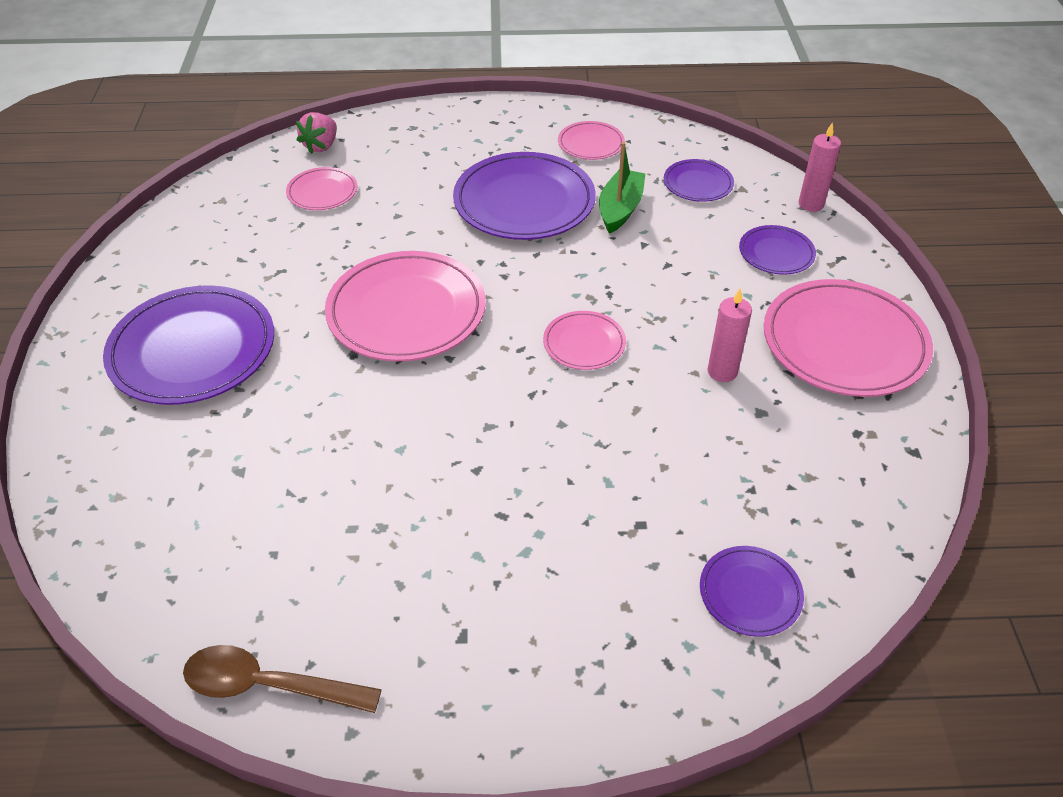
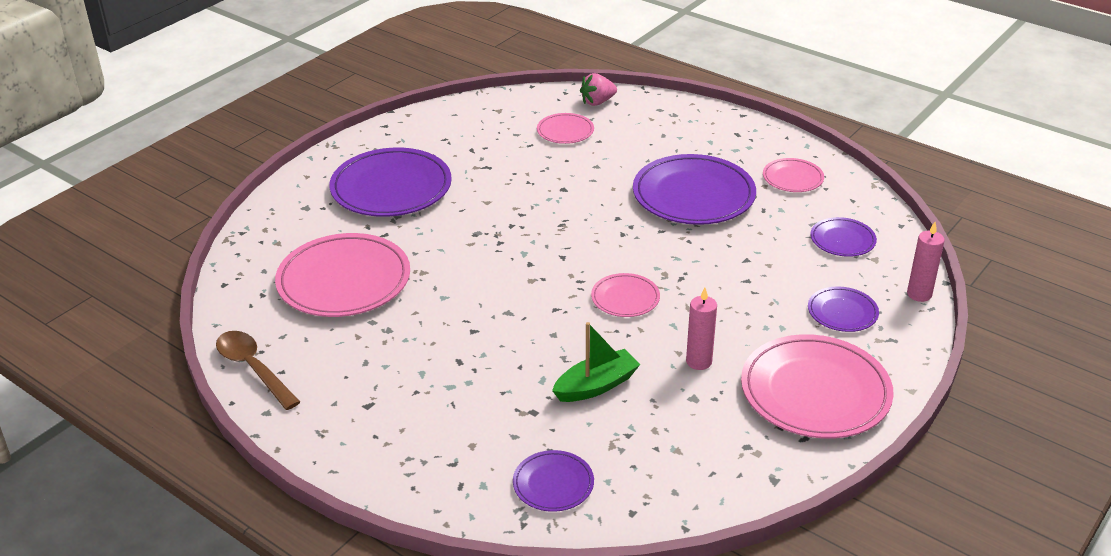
camera: 40 degrees right, 10 degrees down
pink plate [325,251,486,362] -> pink plate moved to [275,233,410,317]
green boat [599,142,645,234] -> green boat moved to [552,322,640,402]

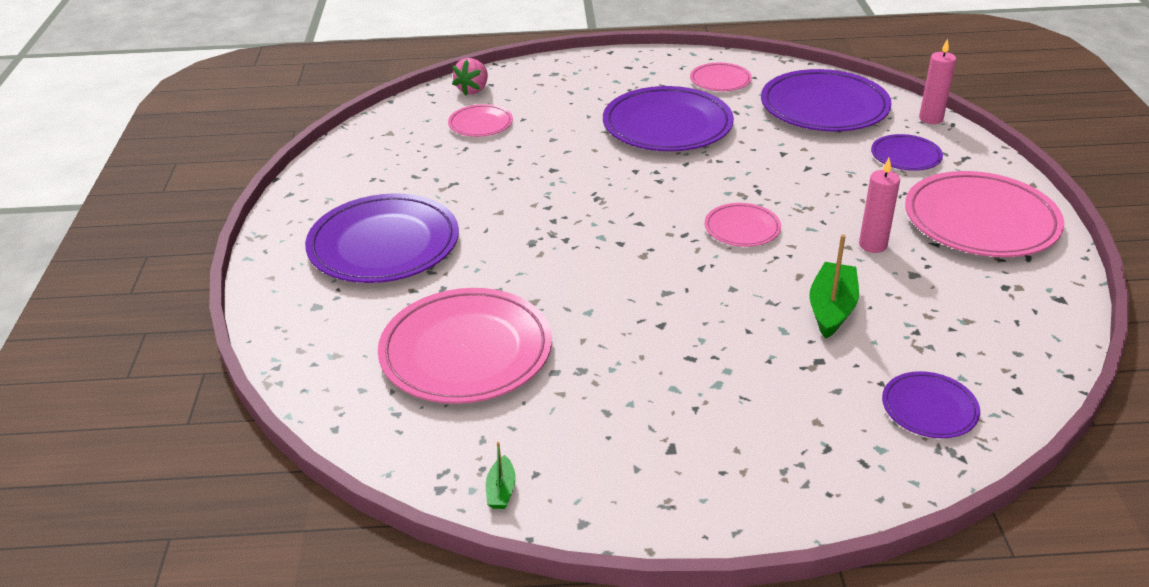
camera: 40 degrees left, 0 degrees up
brown spoon [216,331,300,410] -> green boat [486,442,516,509]
purple plate [810,217,877,257] -> purple plate [761,69,892,131], size x1.98

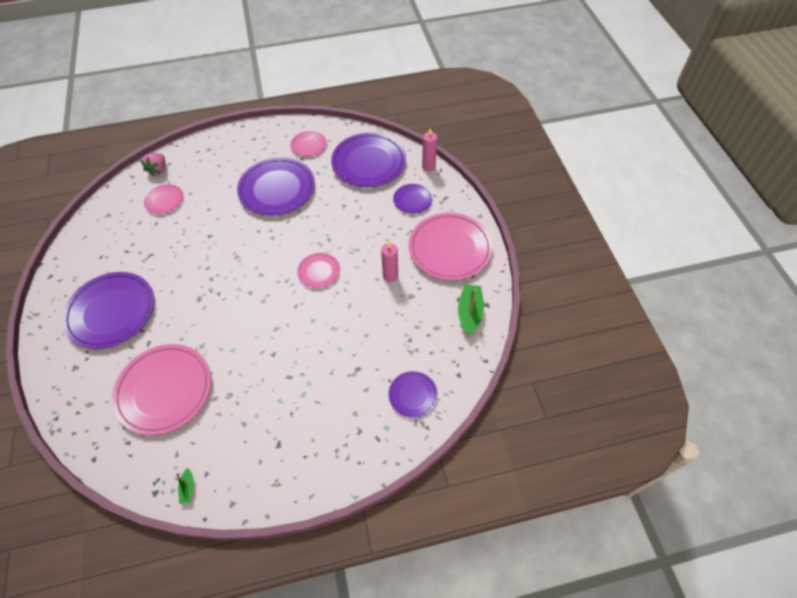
camera: 10 degrees left, 20 degrees up
green boat [809,235,859,339] -> green boat moved to [458,284,484,335]

